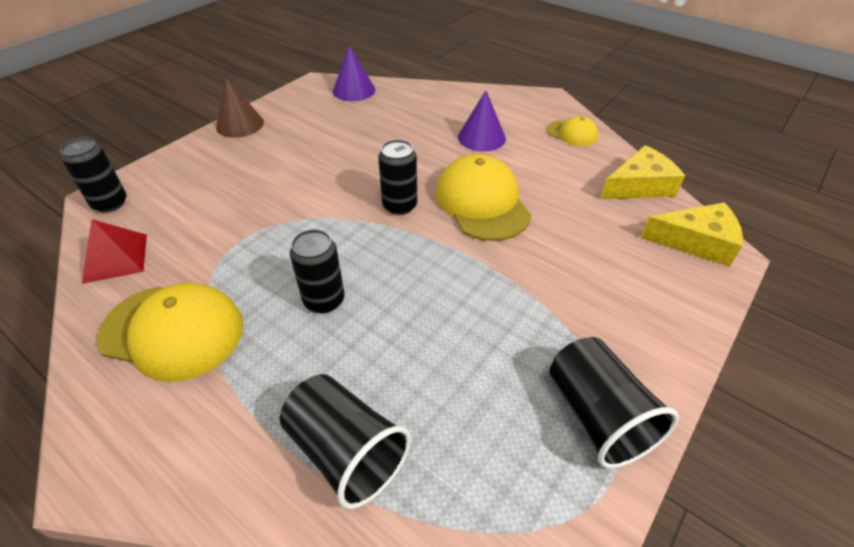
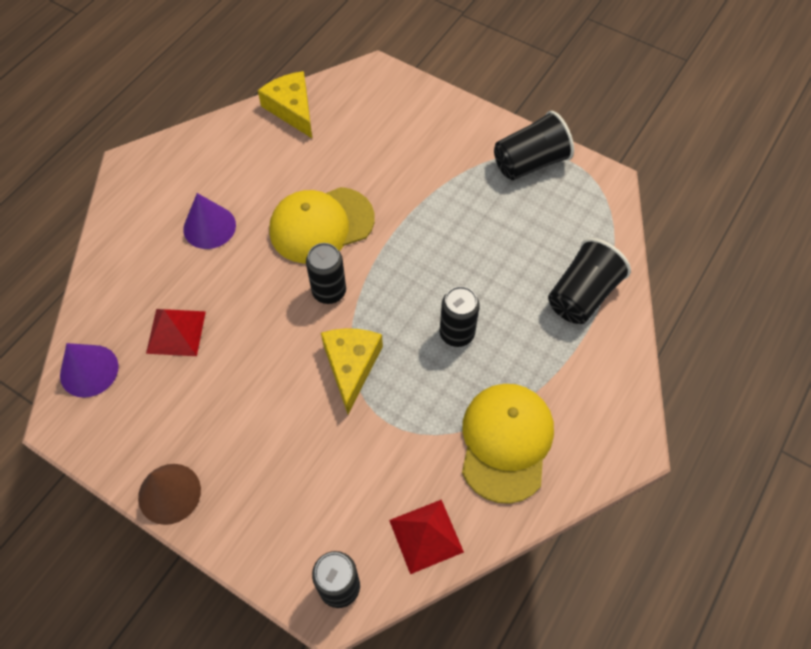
camera: 95 degrees left, 15 degrees up
yellow cap [547,116,598,146] -> none
yellow cheese [641,202,743,267] -> yellow cheese moved to [321,328,383,414]
none -> red pyramid [146,309,206,356]

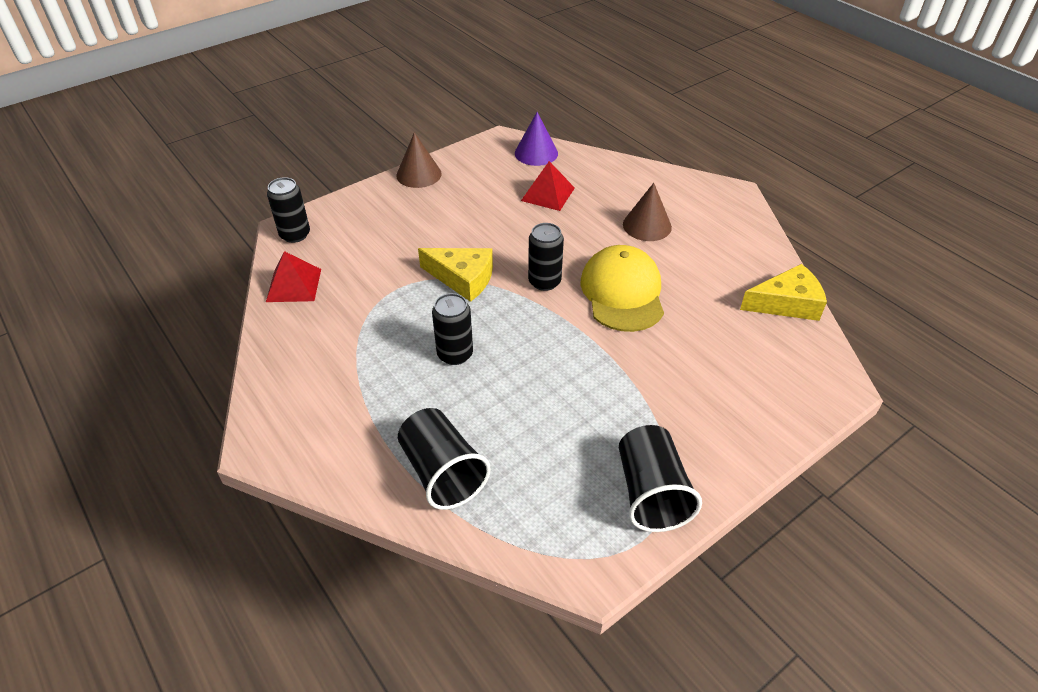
camera: 110 degrees right, 15 degrees down
purple cone [183,193,236,249] -> brown cone [623,183,672,241]
yellow cap [462,384,554,504] -> none

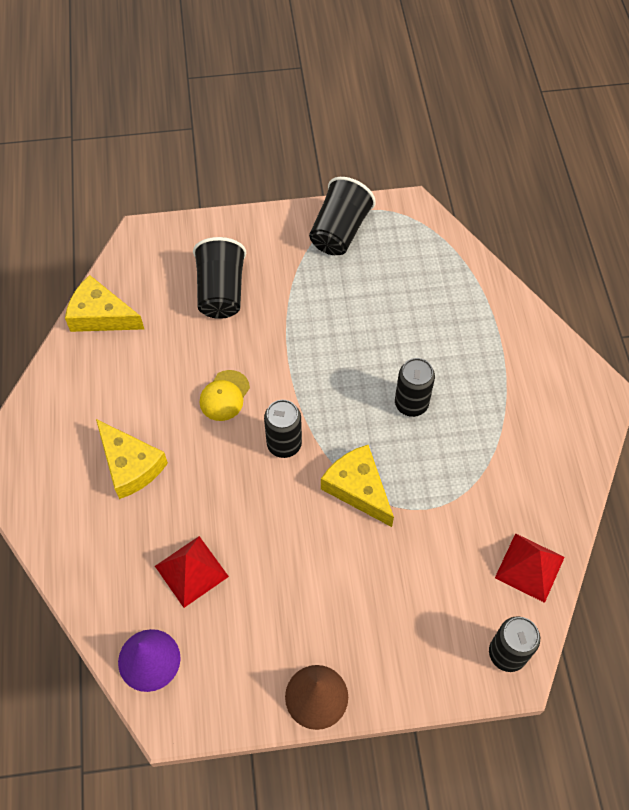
camera: 150 degrees left, 15 degrees up
black cup [398,408,491,510] -> black cup moved to [193,237,246,319]
yellow cap [581,245,664,332] -> yellow cap [200,370,250,421], size x0.53
brown cone [623,183,672,241] -> yellow cheese [96,419,168,499]

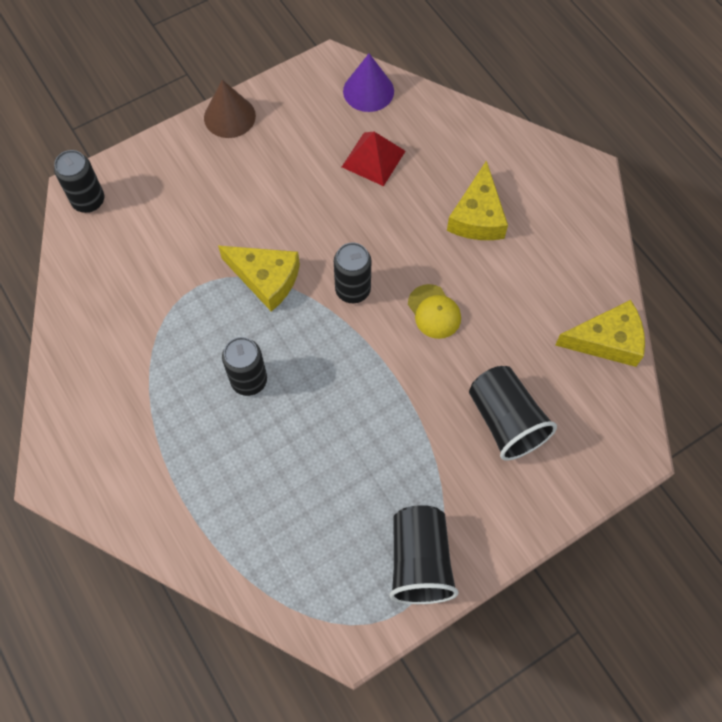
camera: 155 degrees right, 5 degrees up
yellow cheese [96,419,168,499] -> yellow cheese turned 105 degrees counterclockwise [447,160,508,240]
yellow cap [200,370,250,421] -> yellow cap turned 150 degrees clockwise [408,284,461,339]
red pyramid [495,533,565,603] -> none

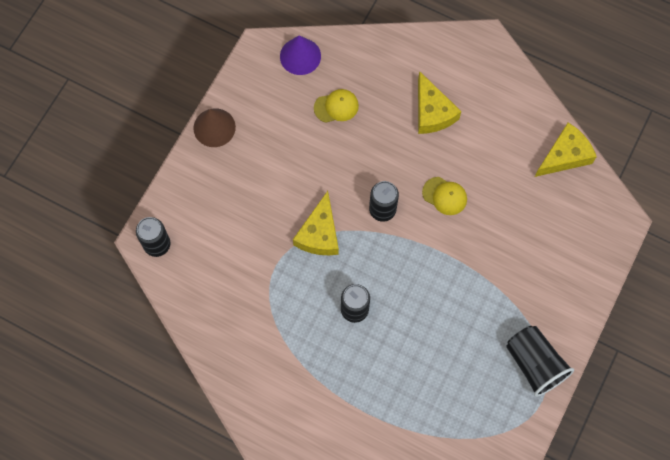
camera: 30 degrees left, 5 degrees up
yellow cheese [218,246,300,312] -> yellow cheese turned 105 degrees clockwise [293,191,339,255]
red pyramid [342,132,405,186] -> yellow cap [314,89,359,123]
black cup [469,366,557,461] -> none

